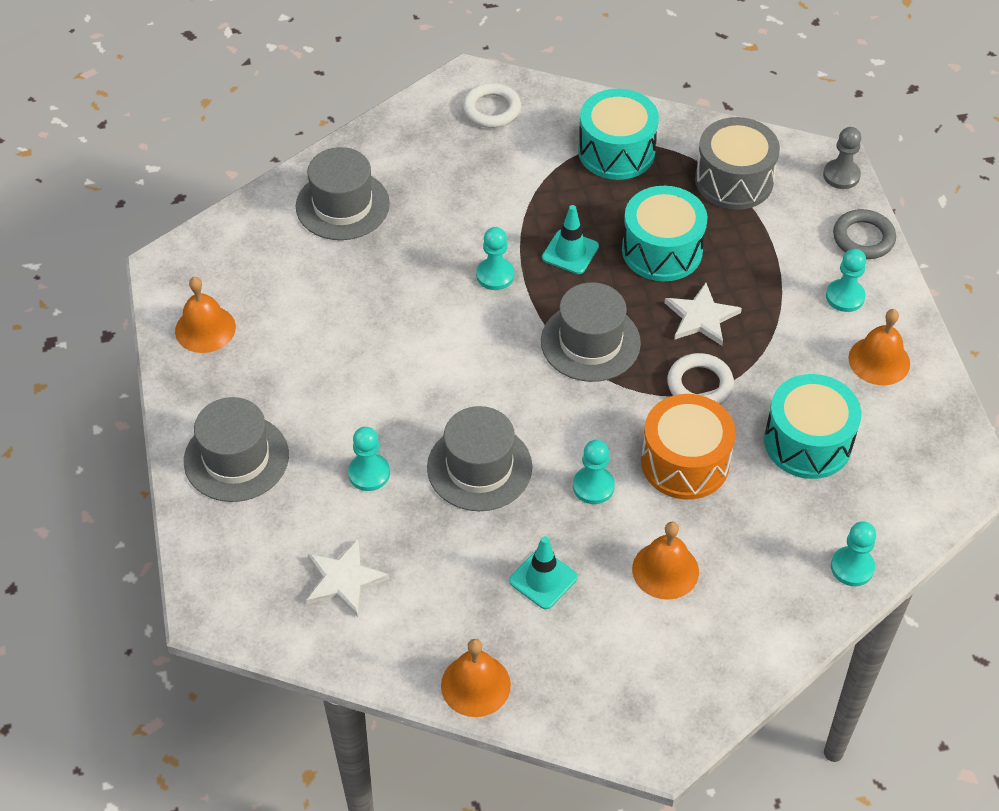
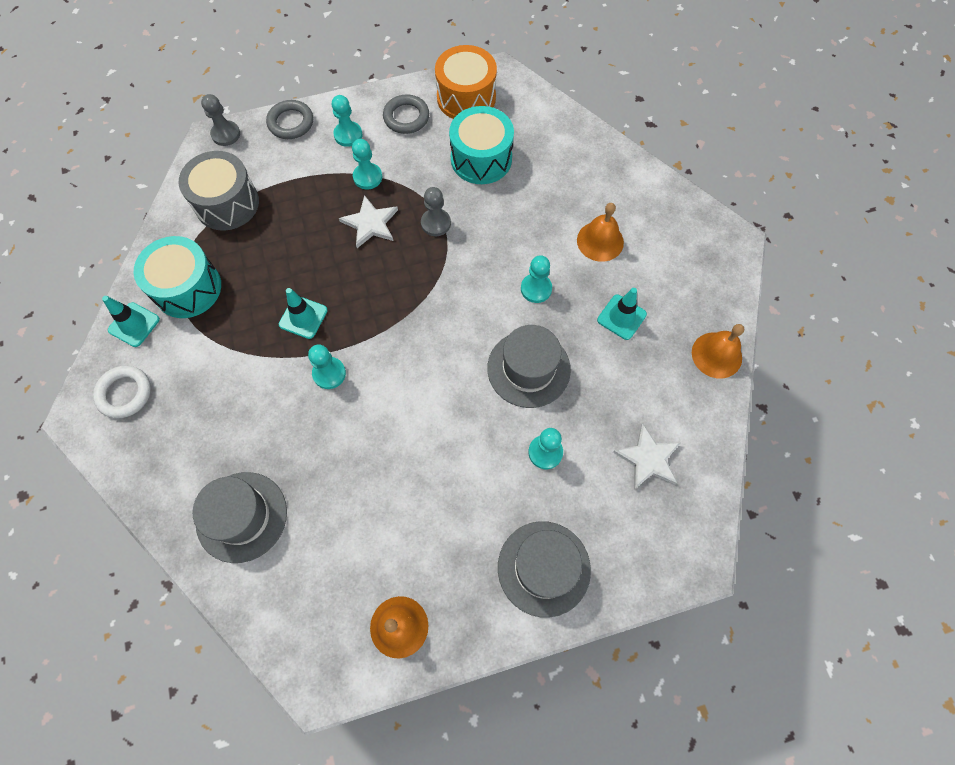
camera: 95 degrees left, 15 degrees up
grey hat [541,282,641,382] -> none
turquoise drum [622,186,707,281] -> none
orange drum [641,394,736,500] -> orange drum moved to [435,45,497,119]
white ring [667,353,734,404] -> grey pawn [421,187,451,236]
turquoise pawn [831,521,876,586] -> turquoise pawn moved to [352,139,382,189]
orange bell [848,309,910,385] -> grey ring [383,94,429,134]
none -> turquoise traffic cone [102,296,160,347]

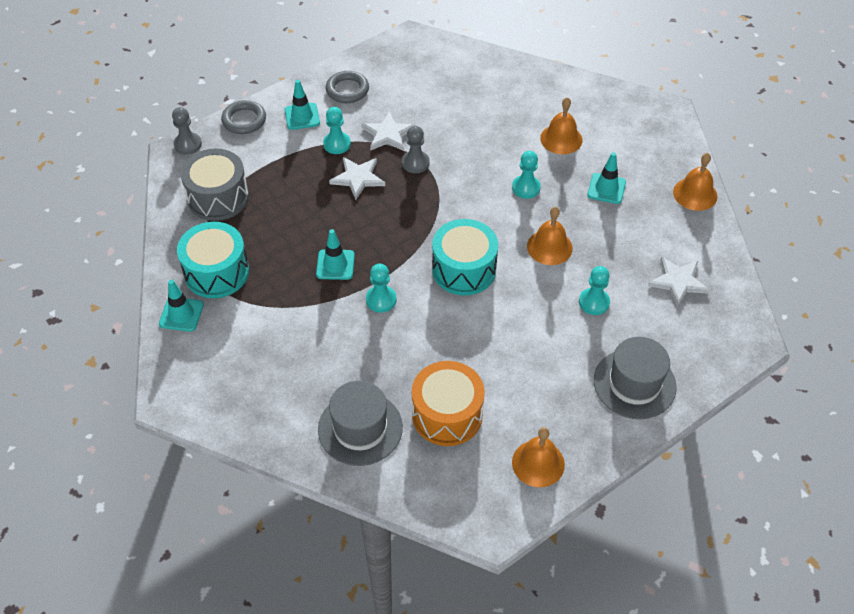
camera: 20 degrees left, 15 degrees down
white ring [93,366,151,418] -> none
turquoise pawn [332,95,362,147] -> turquoise traffic cone [284,80,320,130]
orange drum [435,45,497,119] -> orange drum moved to [412,361,485,446]
turquoise drum [449,106,514,184] -> turquoise drum moved to [432,219,498,296]
grey hat [487,325,571,408] -> orange bell [527,207,573,265]
none -> white star [362,111,415,151]

